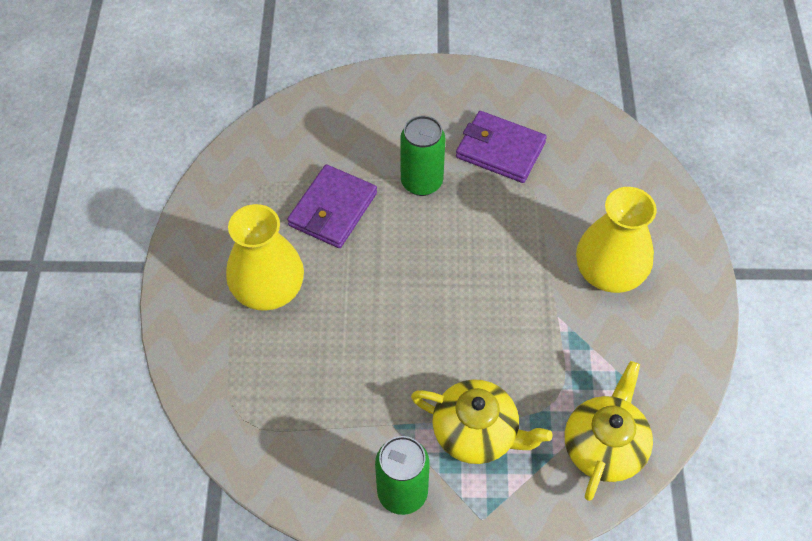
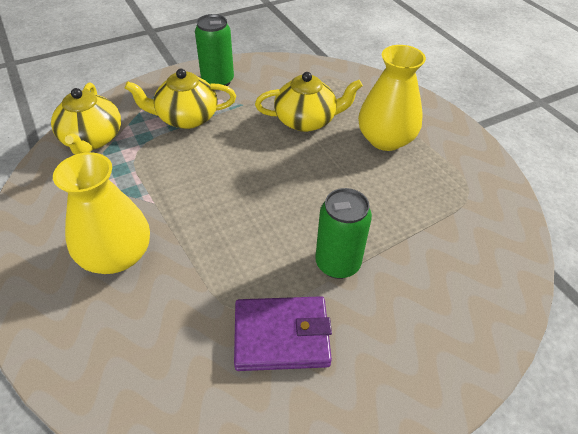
camera: 150 degrees right, 10 degrees down
purple wallet [287,164,377,248] -> none
none -> yellow teapot [255,72,363,132]

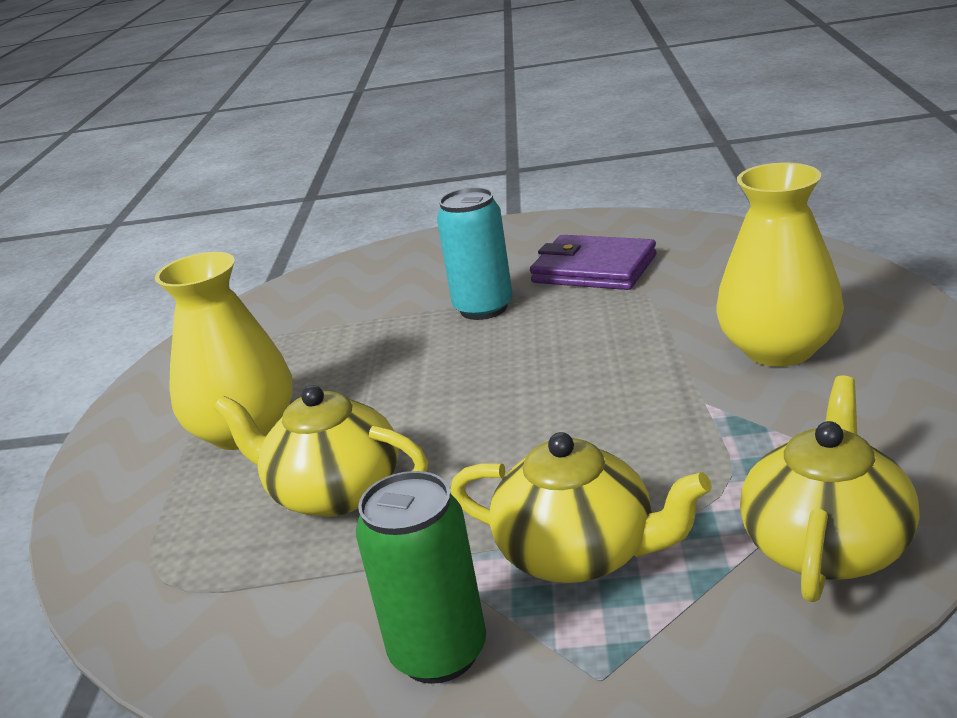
camera: 145 degrees left, 20 degrees down
green can [315,188,372,279] -> turquoise can [437,188,513,320]

